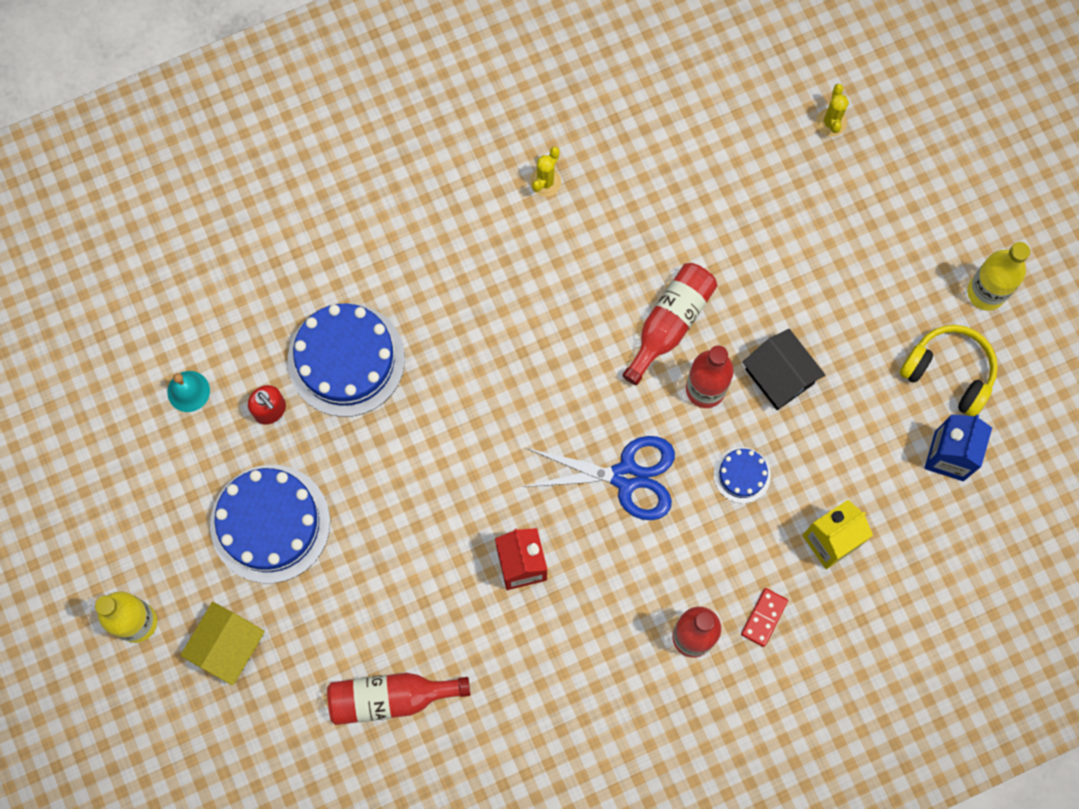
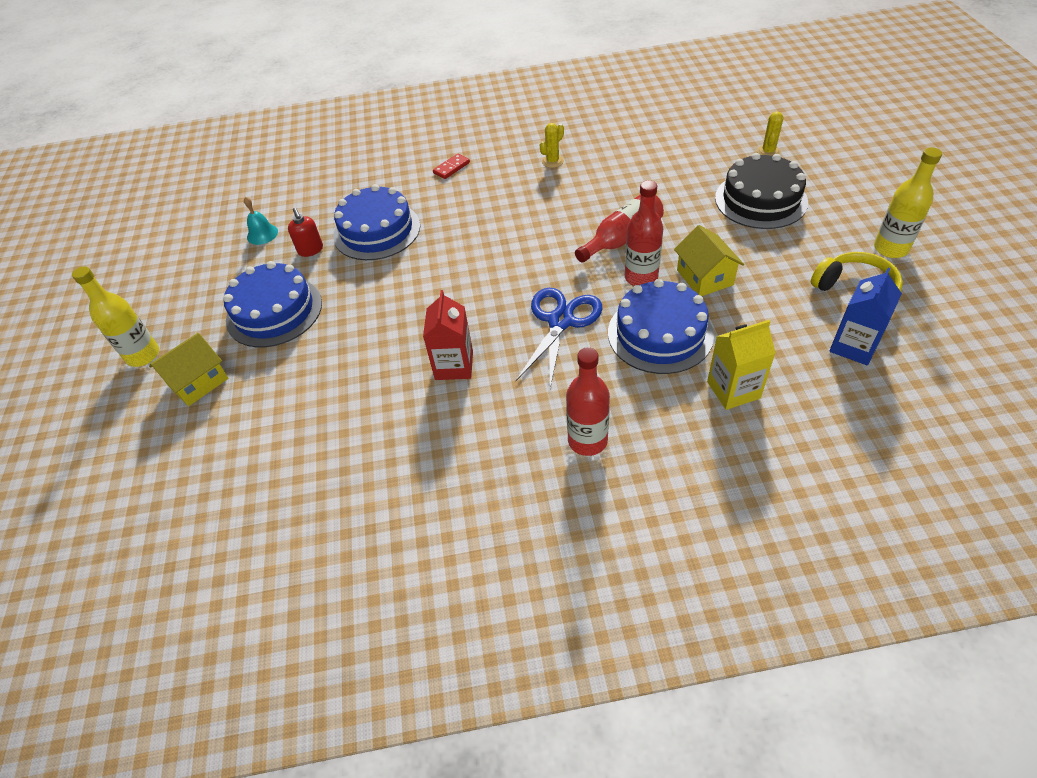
camera: 20 degrees right, 25 degrees down
red bottle [327,673,471,725] -> none
blue scissors [523,436,675,520] -> blue scissors turned 90 degrees counterclockwise [516,288,602,388]
blue cake [714,447,771,503] -> blue cake [608,279,714,374], size x2.08
red domino [741,588,788,647] -> red domino moved to [433,154,470,179]
black house [743,329,825,410] -> yellow house [674,225,744,296]
none -> black cake [715,153,808,229]

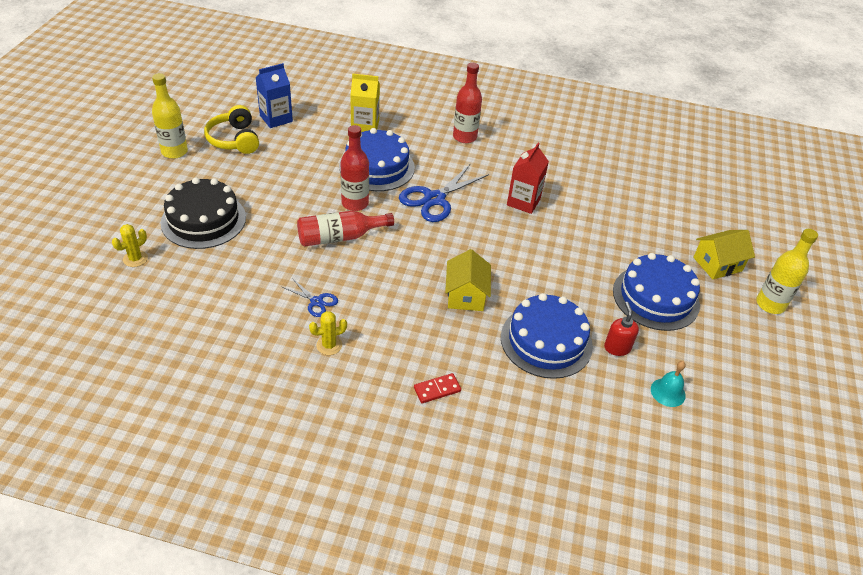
camera: 165 degrees left, 5 degrees down
yellow house [674,225,744,296] -> yellow house moved to [445,249,491,311]
none -> blue scissors [282,278,338,317]

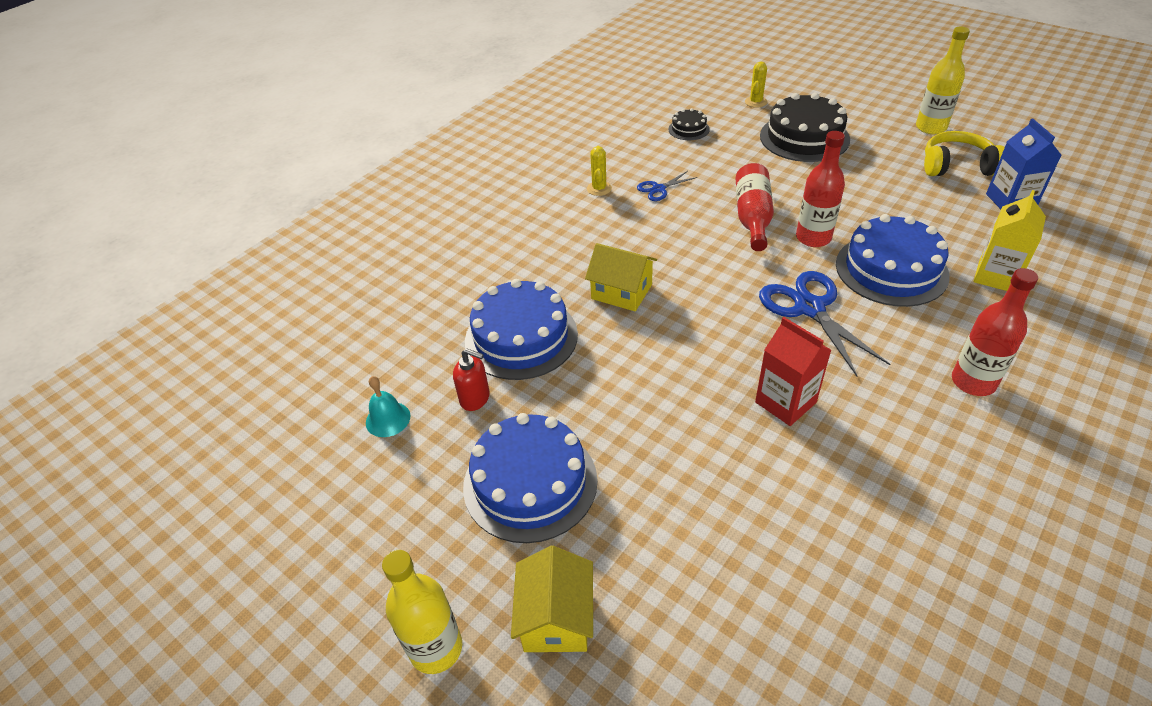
camera: 120 degrees right, 0 degrees up
yellow cactus [112,224,148,267] -> yellow cactus turned 45 degrees clockwise [745,62,767,108]
red domino [414,373,461,403] -> none
none -> black cake [669,108,710,140]

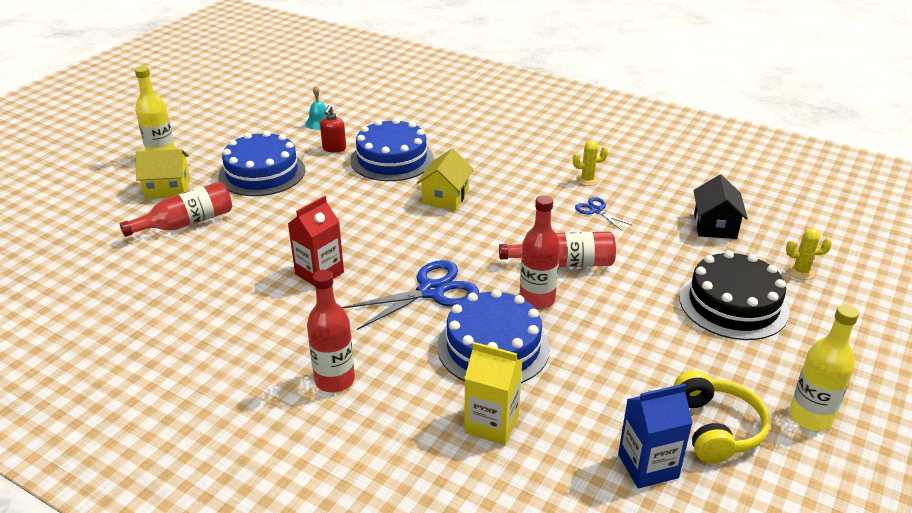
camera: 80 degrees right, 10 degrees down
black cake [669,108,710,140] -> black house [693,174,748,239]
none -> red bottle [120,182,232,237]

